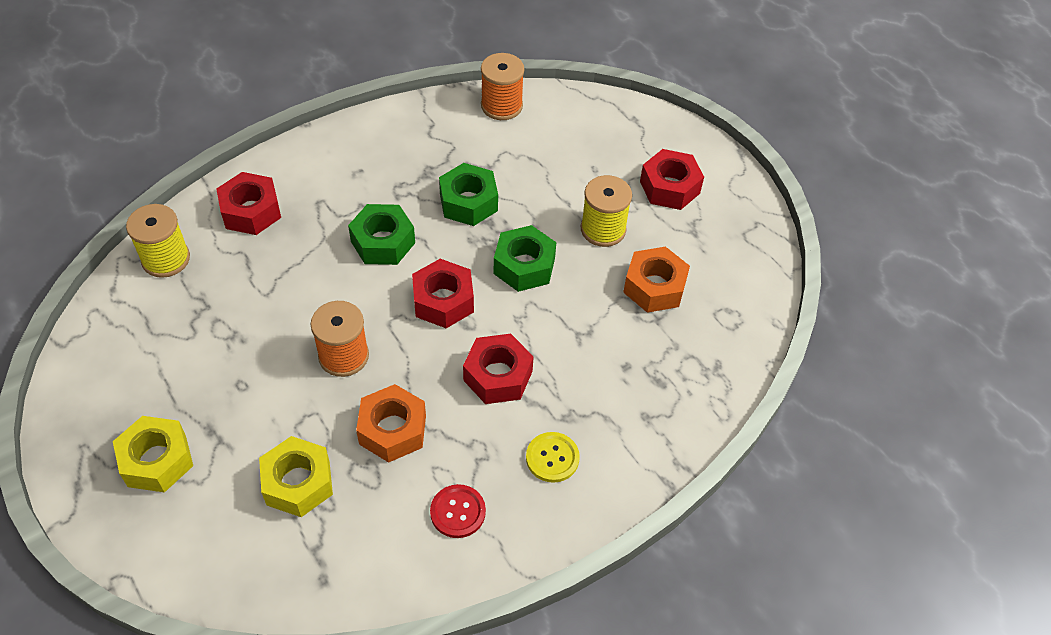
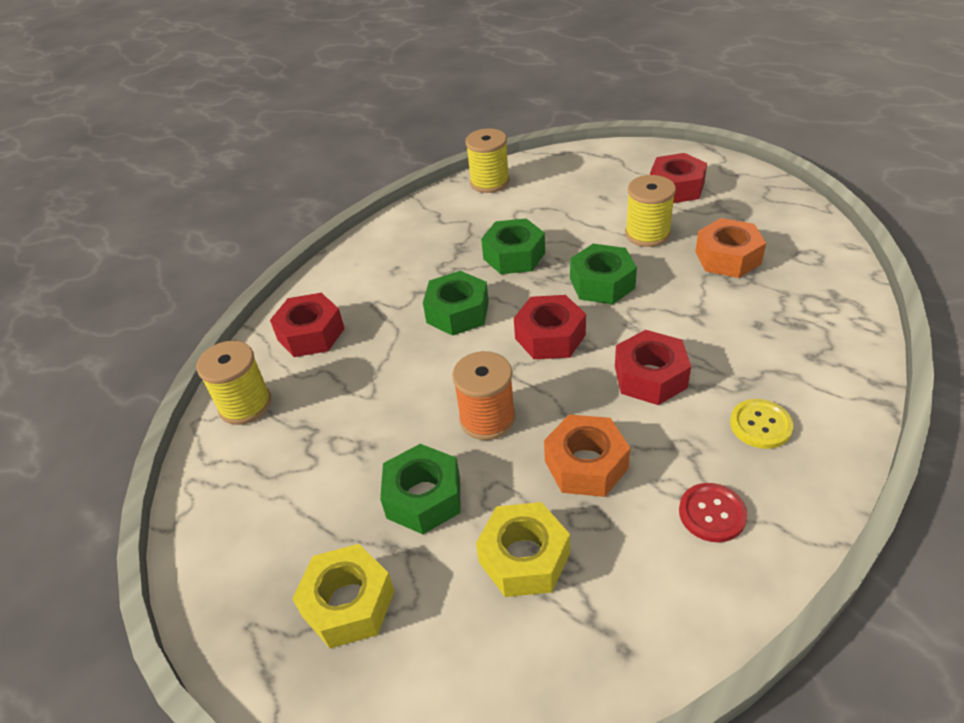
camera: 15 degrees left, 10 degrees down
orange spool [481,53,524,120] -> yellow spool [466,128,510,193]
none -> green nut [380,444,461,534]

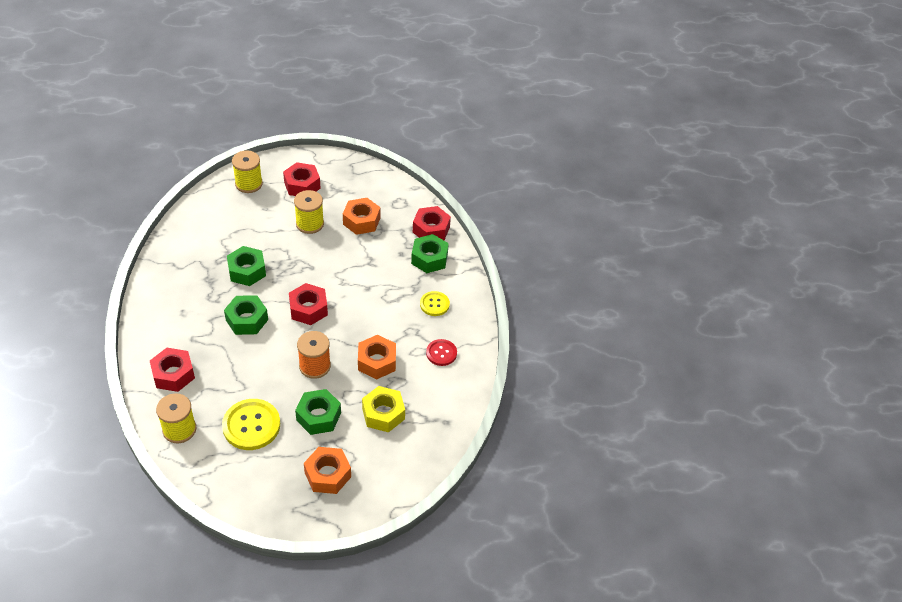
camera: 50 degrees left, 5 degrees up
yellow nut [292,544,394,648] -> orange nut [304,447,351,494]
yellow spool [466,128,510,193] -> yellow spool moved to [232,151,263,193]
green nut [570,244,637,305] -> green nut moved to [411,234,449,273]
red nut [615,330,691,405] -> red nut moved to [413,206,451,240]
none -> yellow button [222,399,280,450]

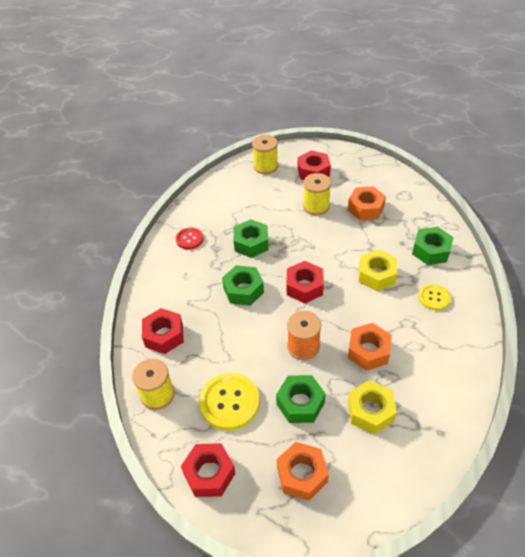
camera: 20 degrees right, 0 degrees up
red nut [413,206,451,240] -> red nut moved to [181,443,236,497]
red button [426,339,457,366] -> red button moved to [176,227,204,250]
none -> yellow nut [359,249,397,291]

